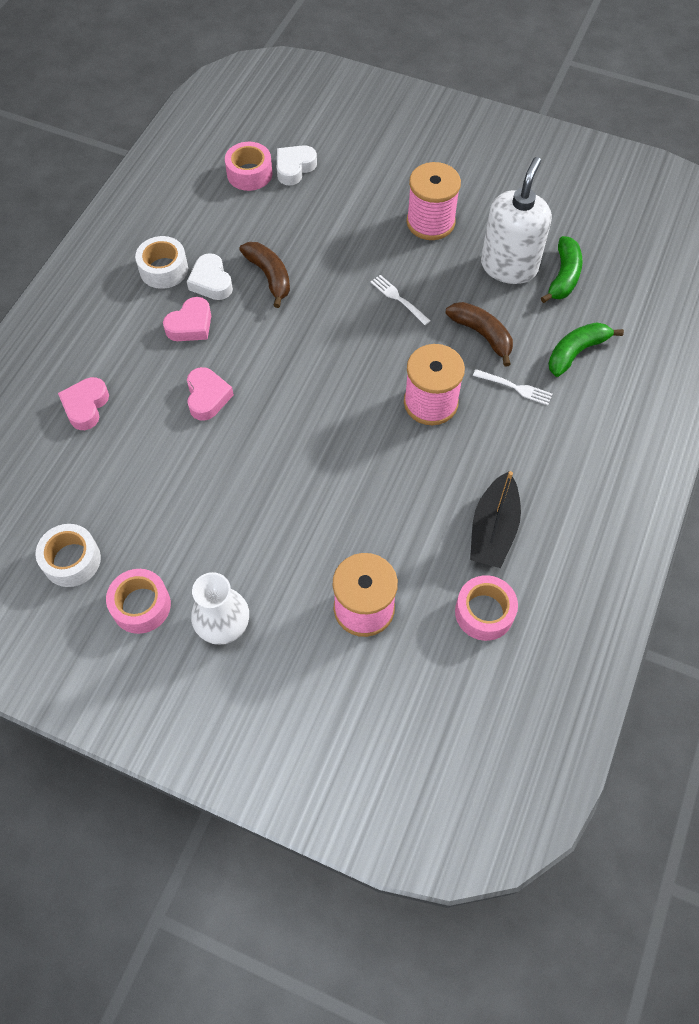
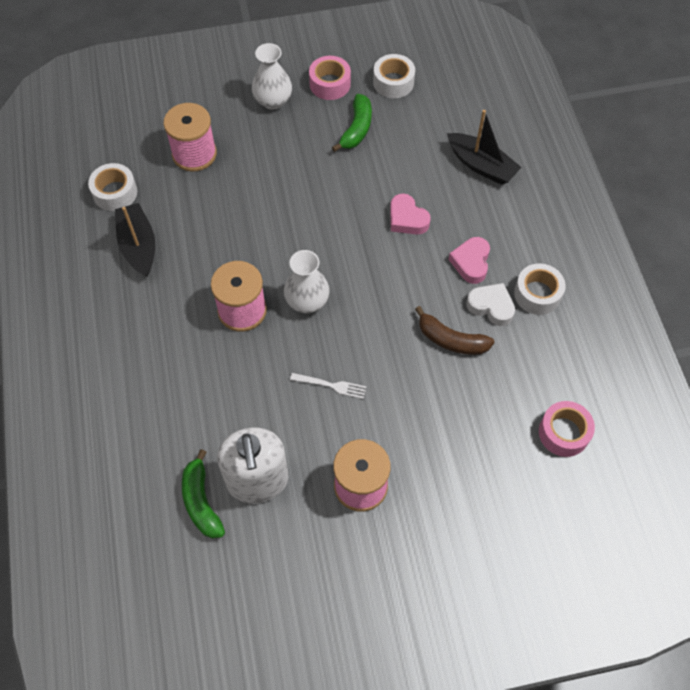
camera: 145 degrees right, 0 degrees up
pink heart [58,377,109,430] -> black boat [447,110,521,185]
white heart [277,145,317,185] -> none
brown banana [445,302,513,367] -> none
pink tape [455,575,518,641] -> white tape [88,163,137,211]
white fork [473,369,552,405] -> none
green banana [548,322,624,377] -> green banana moved to [332,94,372,152]
none -> white vase [284,250,330,313]

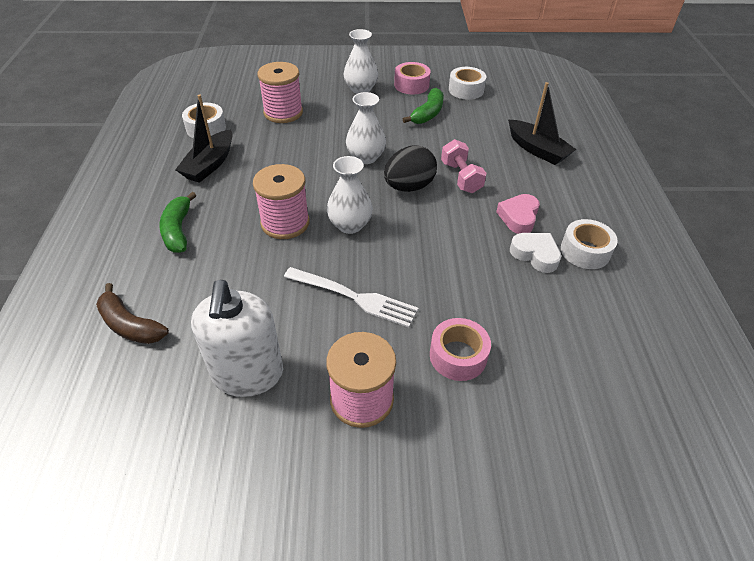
camera: 10 degrees right, 15 degrees down
black boat [115,203,155,277] -> black boat turned 150 degrees counterclockwise [175,95,233,183]
green banana [182,449,225,539] -> green banana moved to [159,192,196,253]
white fork [290,373,367,399] -> white fork [284,267,418,328], size x1.72
pink heart [390,193,431,235] -> pink dumbbell [441,139,487,193]
brown banana [415,306,494,355] -> brown banana moved to [96,283,169,344]
pink tape [539,401,595,457] -> pink tape moved to [430,318,491,381]
none -> white vase [346,92,386,164]
none -> black egg [384,145,437,192]

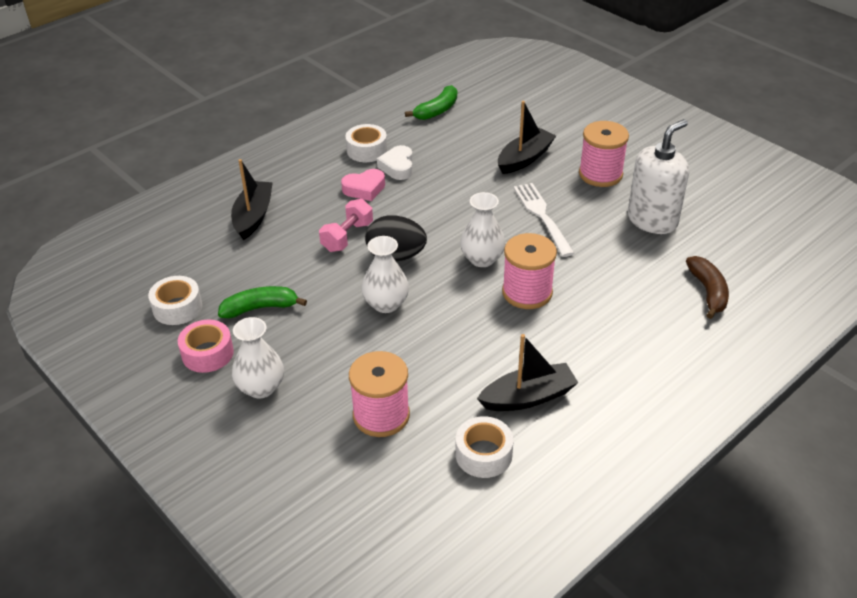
camera: 130 degrees left, 5 degrees down
green banana [159,192,196,253] -> green banana moved to [405,85,457,120]
pink tape [430,318,491,381] -> black boat [498,101,556,174]

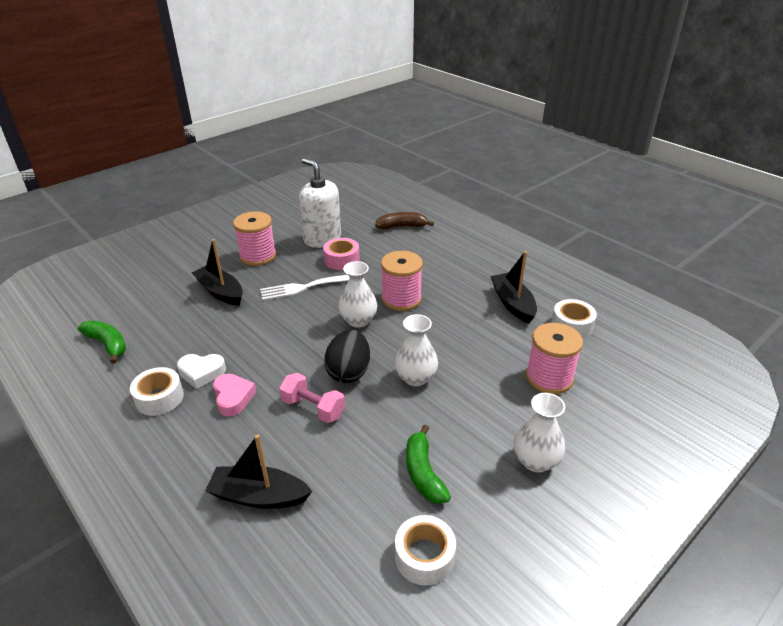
camera: 90 degrees left, 5 degrees down
pink tape [178,320,234,373] -> pink tape moved to [323,238,360,270]

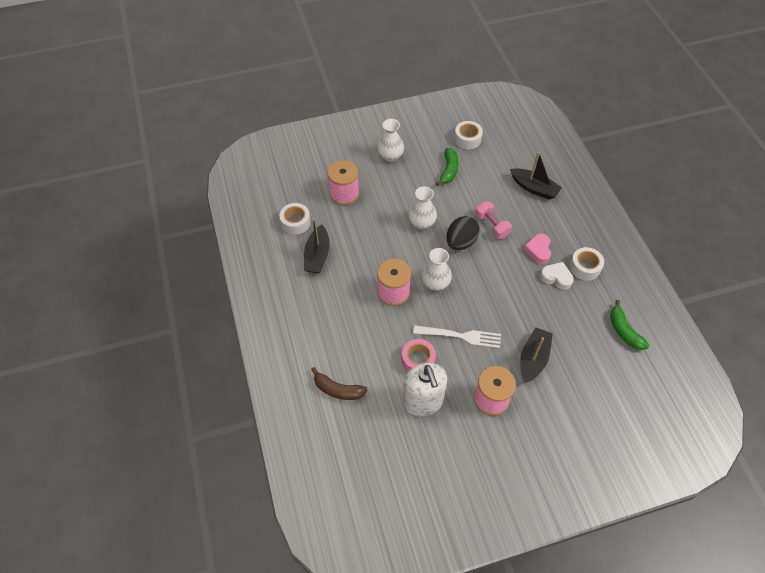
camera: 155 degrees left, 20 degrees up
black boat [192,239,243,306] -> black boat turned 135 degrees counterclockwise [520,327,553,383]

